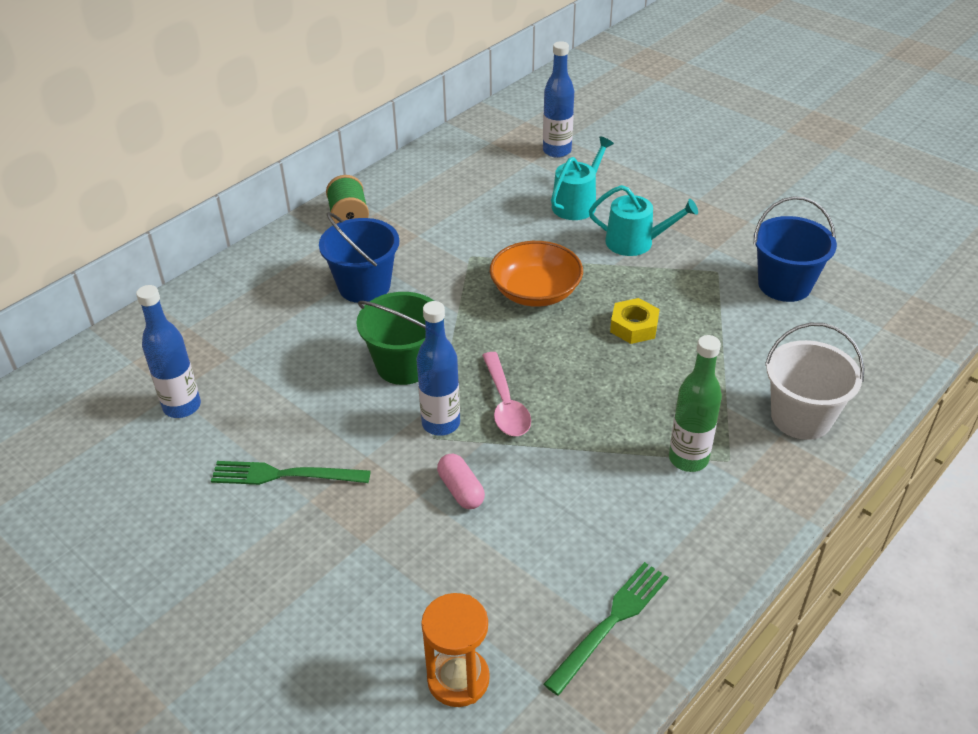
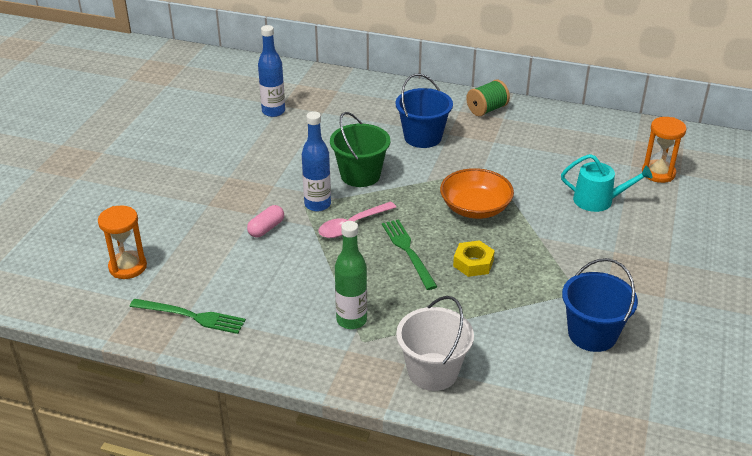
camera: 65 degrees right, 5 degrees down
green fork [211,461,371,485] -> green fork moved to [382,219,438,290]
blue bottle [543,41,574,158] -> orange hourglass [642,117,687,183]
turquoise watering can [589,185,698,256] -> none

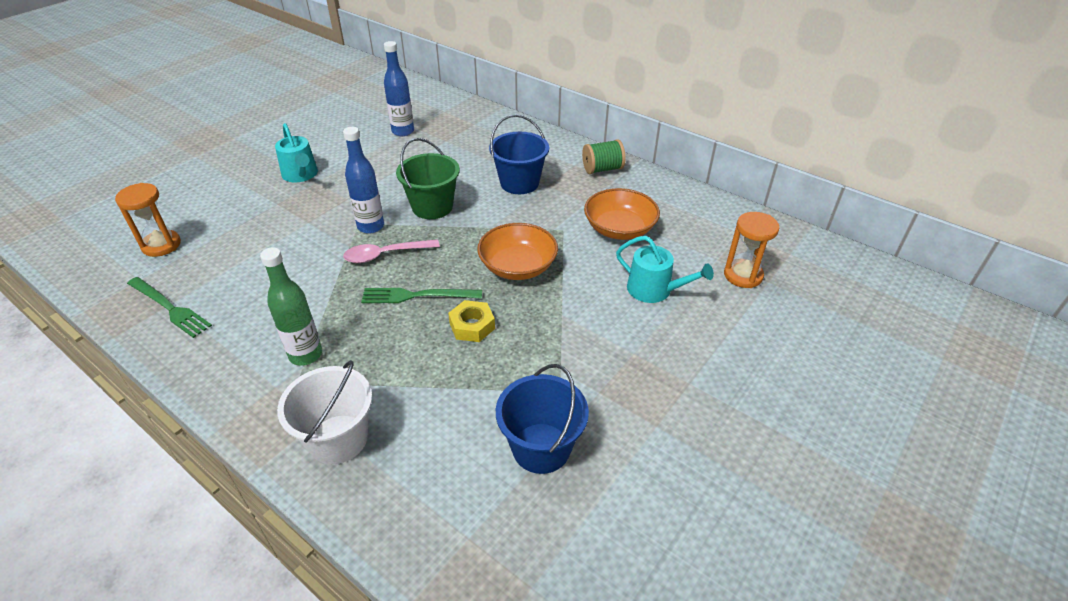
camera: 20 degrees right, 5 degrees up
pink capsule [247,205,284,238] -> none
green fork [382,219,438,290] -> green fork turned 90 degrees counterclockwise [361,288,482,303]
none -> turquoise watering can [275,123,318,182]
none -> orange bowl [584,188,660,240]

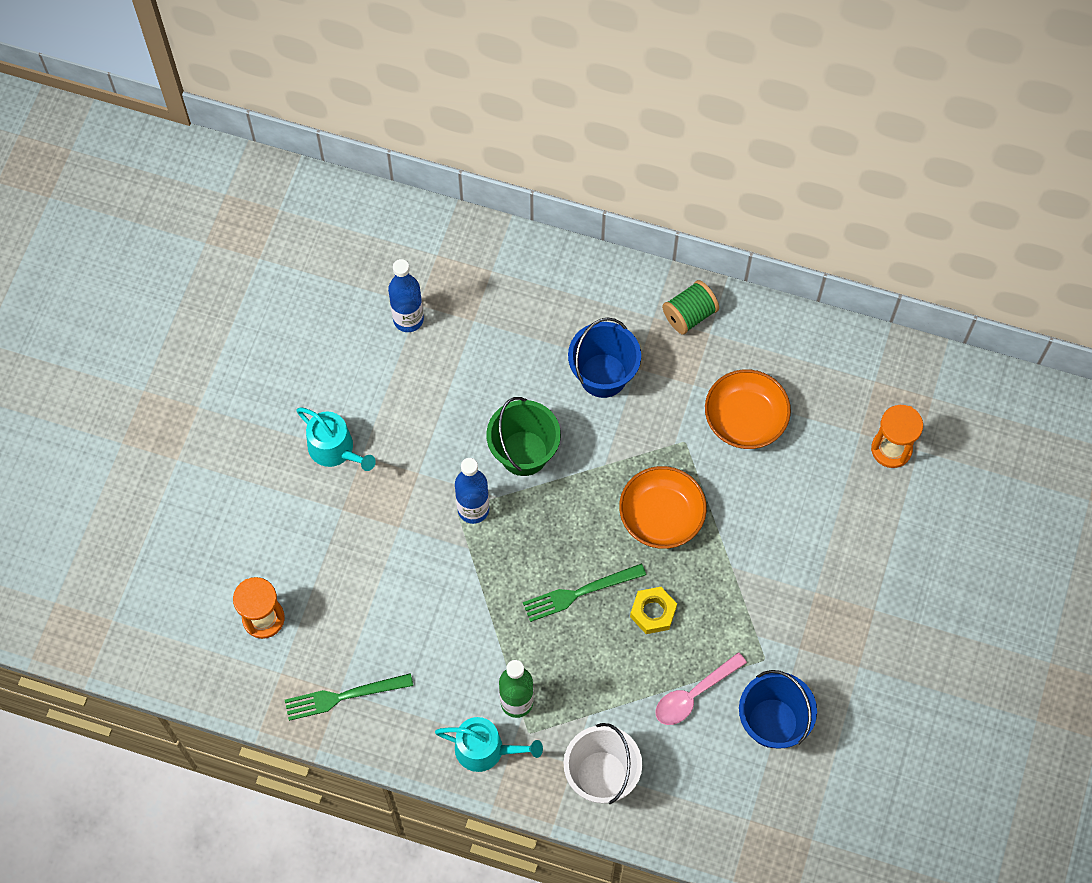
camera: 20 degrees left, 25 degrees up
green fork [127,277,212,338] -> green fork turned 150 degrees clockwise [285,673,413,721]
pink spoon [343,239,440,263] -> pink spoon moved to [655,652,747,725]
turquoise watering can [616,236,714,303] -> turquoise watering can moved to [435,717,543,772]

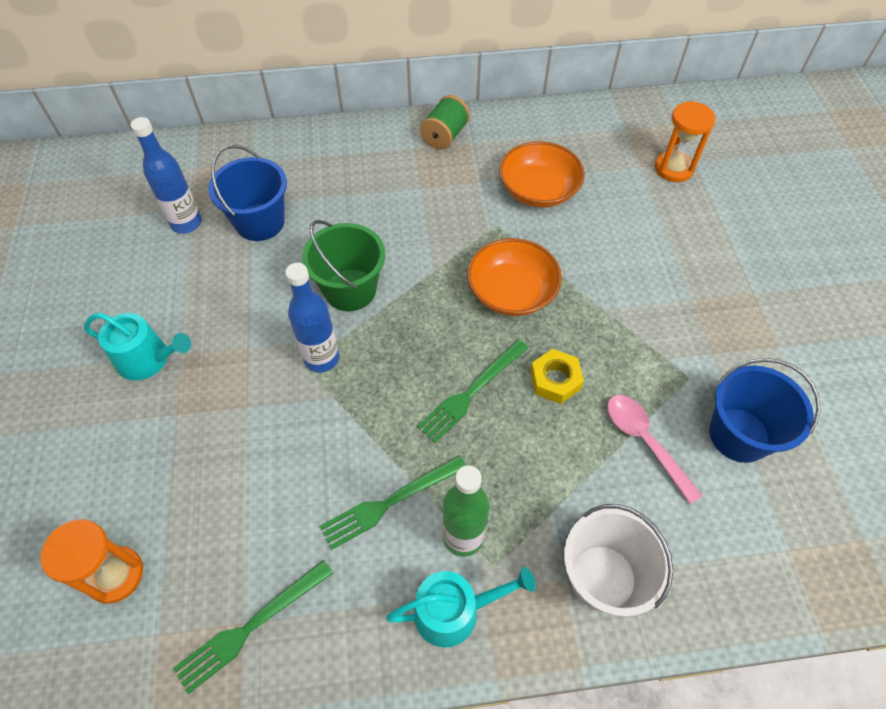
camera: 25 degrees left, 10 degrees down
blue bucket [568,317,641,398] -> blue bucket moved to [208,145,287,241]
pink spoon [655,652,747,725] -> pink spoon turned 120 degrees clockwise [607,395,703,504]
none -> green fork [320,455,467,550]

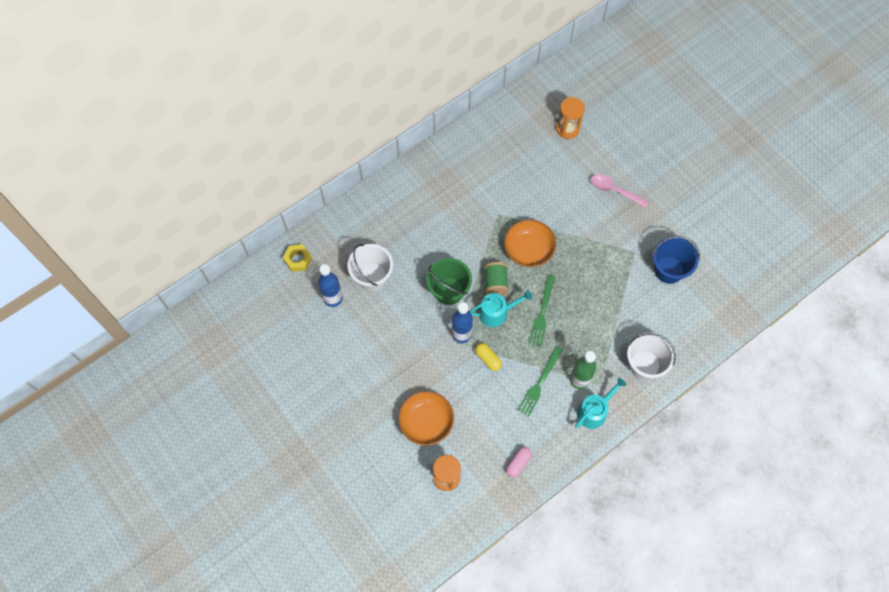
camera: 30 degrees left, 10 degrees up
turquoise watering can [84,313,191,381] -> turquoise watering can moved to [469,290,532,327]
green fork [173,560,333,694] -> pink capsule [506,447,532,478]
blue bucket [208,145,287,241] -> white bucket [348,244,393,291]
green spool [420,95,470,150] -> green spool moved to [484,262,509,295]
orange bowl [499,141,585,208] -> orange bowl moved to [398,391,454,446]
yellow nut [530,349,584,404] -> yellow nut moved to [283,245,312,272]
pink spoon [607,395,703,504] -> pink spoon moved to [591,174,649,208]
none -> yellow capsule [475,343,502,371]

